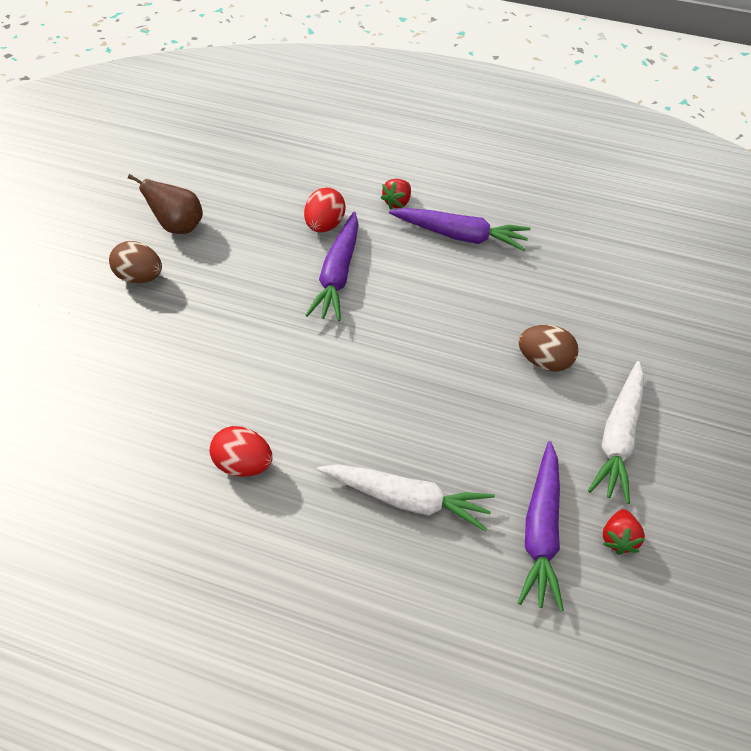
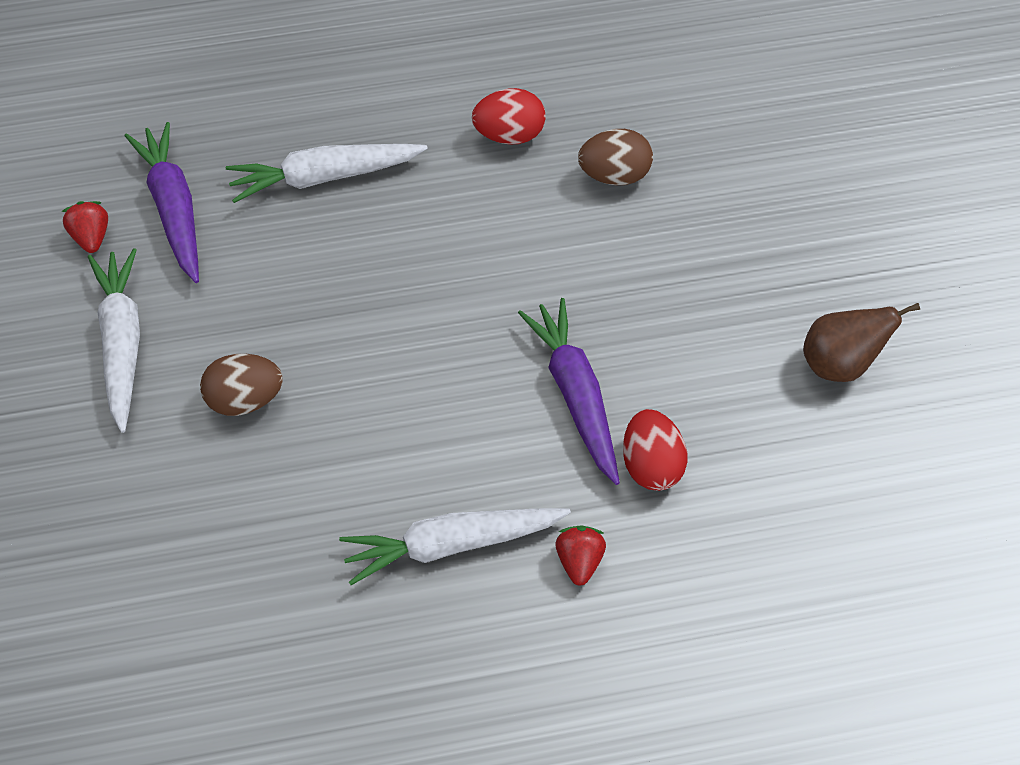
camera: 150 degrees right, 5 degrees up
brown egg [109,241,162,284] -> brown egg moved to [578,129,653,185]
purple carrot [389,208,531,251] -> white carrot [339,508,571,585]

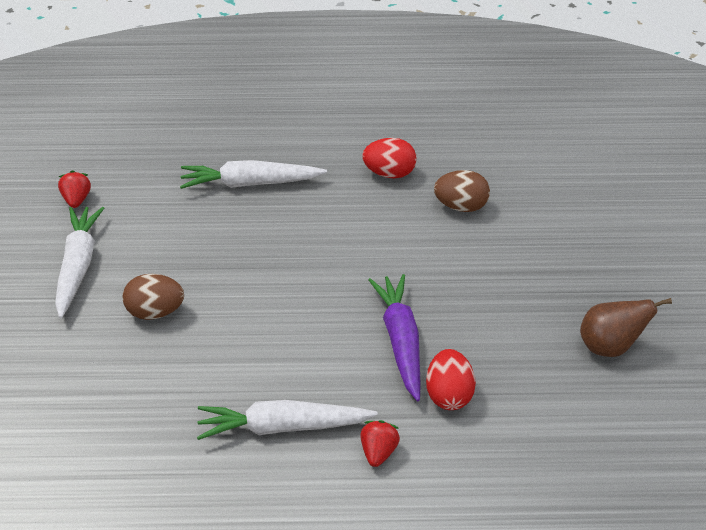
camera: 10 degrees right, 15 degrees down
purple carrot [125,122,199,283] -> none

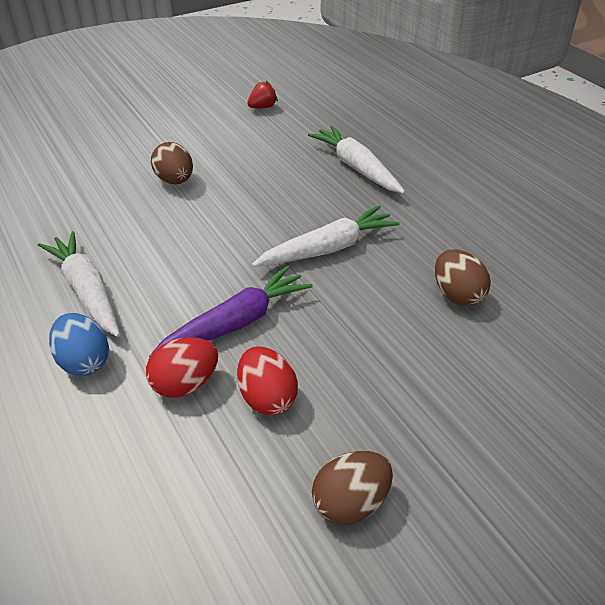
camera: 60 degrees right, 0 degrees up
white carrot [55,207,104,318] -> white carrot moved to [252,205,400,267]
red strawberry [360,420,400,467] -> blue egg [49,313,109,376]
red egg [362,138,416,178] -> red egg moved to [237,346,298,415]
brown pear [580,298,672,357] -> brown egg [312,451,393,525]

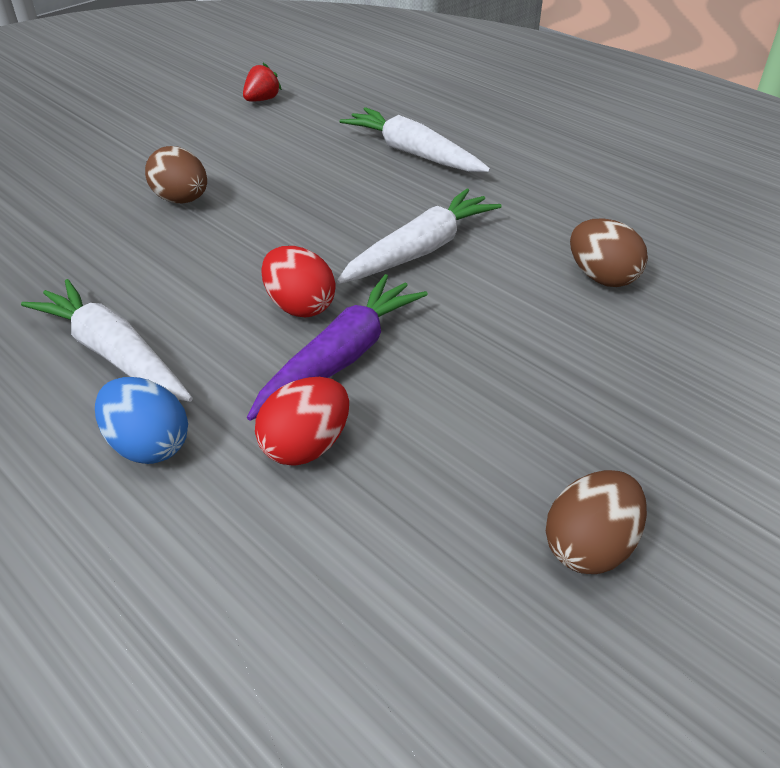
camera: 15 degrees left, 0 degrees up
red egg [237,346,298,415] -> red egg moved to [261,246,336,317]

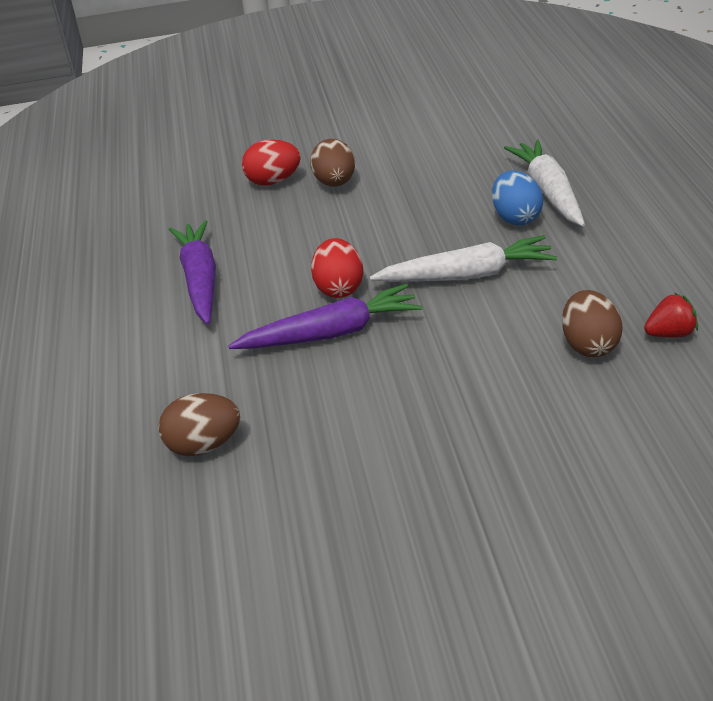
camera: 40 degrees right, 5 degrees down
white carrot [21,279,193,402] -> purple carrot [169,220,216,324]
blue egg [95,377,188,464] -> blue egg moved to [492,170,543,225]
red strawberry [243,63,282,102] -> red strawberry moved to [644,293,698,338]
red egg [255,377,349,466] -> red egg moved to [242,139,301,186]
brown egg [546,470,647,574] -> brown egg moved to [158,393,240,456]

